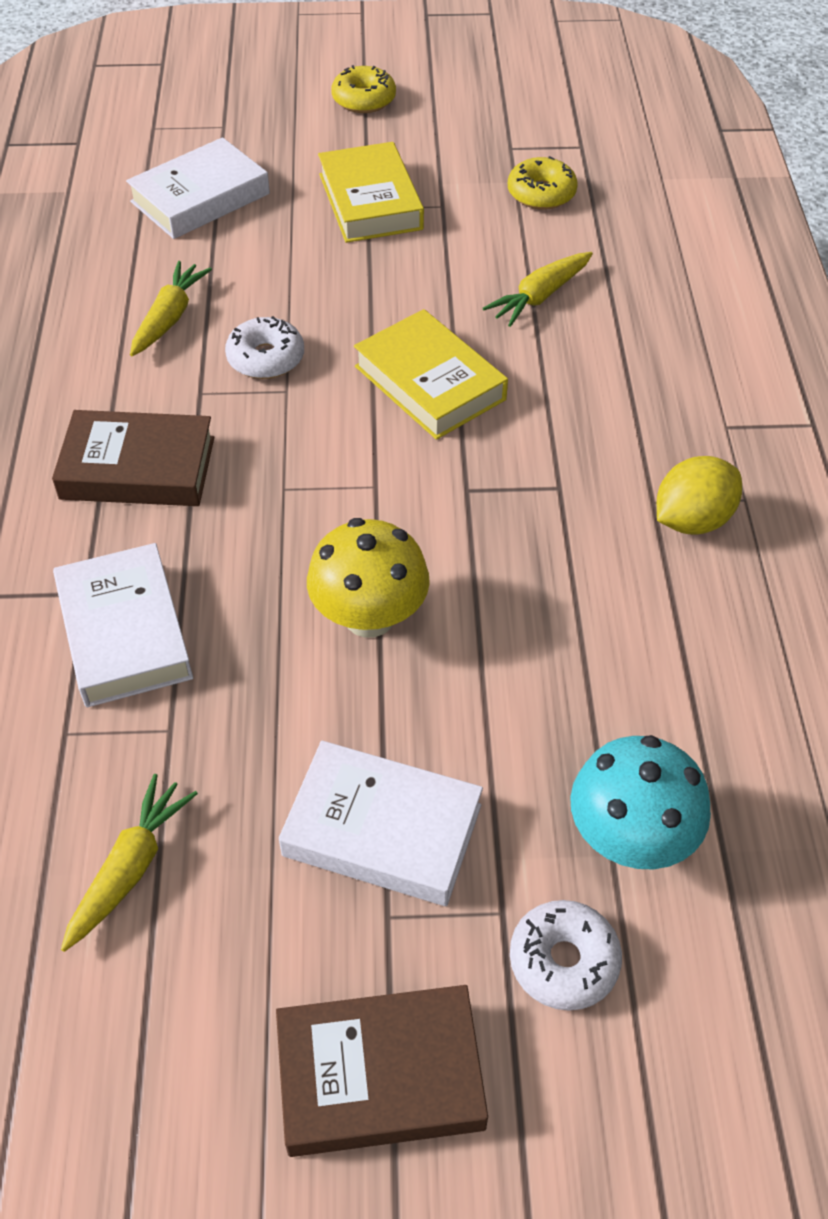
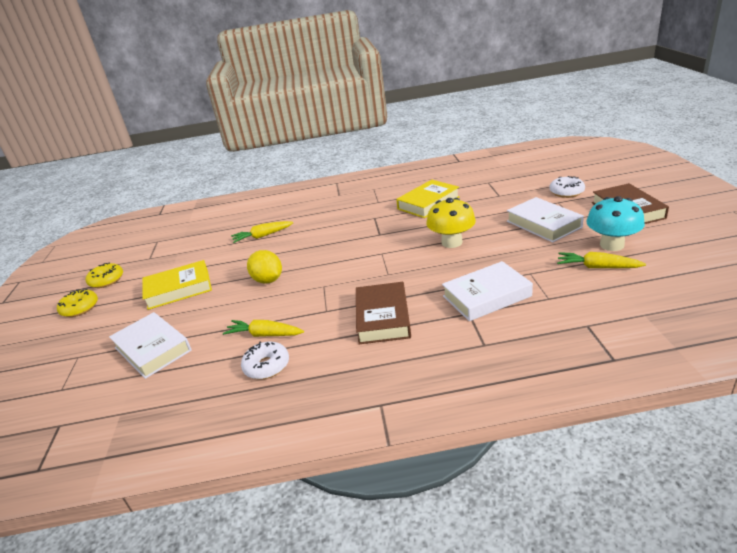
camera: 90 degrees left, 20 degrees down
white donut [225,316,304,379] -> white donut moved to [241,341,289,379]
white book [279,740,483,906] -> white book turned 45 degrees counterclockwise [507,197,584,243]
yellow book [354,309,508,440] -> yellow book moved to [396,180,460,218]
yellow carrot [483,252,593,327] -> yellow carrot turned 120 degrees clockwise [231,221,293,243]
yellow donut [508,156,578,210] -> yellow donut moved to [86,262,123,288]
turquoise mushroom [570,735,711,869] -> turquoise mushroom moved to [587,196,645,251]
yellow lemon [657,456,742,534] -> yellow lemon moved to [247,250,282,284]

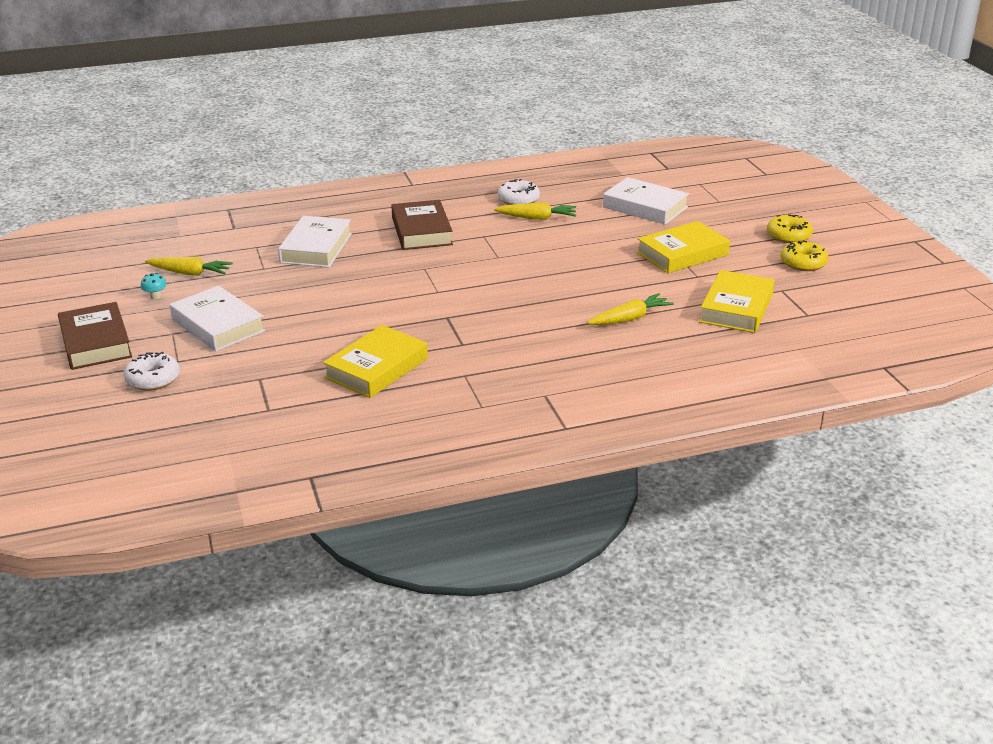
camera: 165 degrees right, 0 degrees up
yellow lemon [247,250,282,284] -> none
yellow mushroom [427,198,476,248] -> none
white book [442,261,533,321] -> white book turned 45 degrees counterclockwise [278,216,352,268]
turquoise mushroom [587,196,645,251] -> turquoise mushroom [141,273,167,299], size x0.41
none -> yellow book [699,270,775,333]

